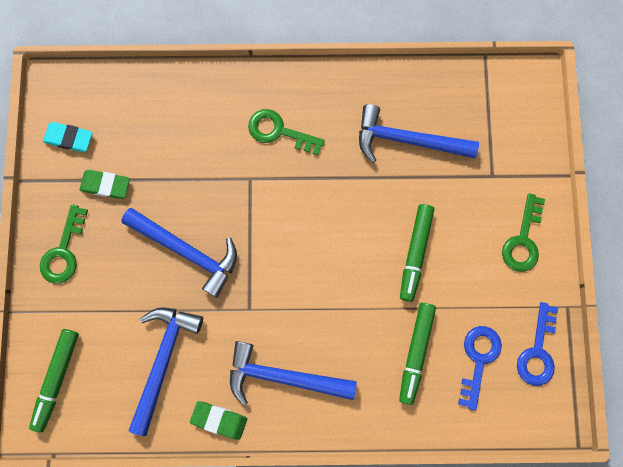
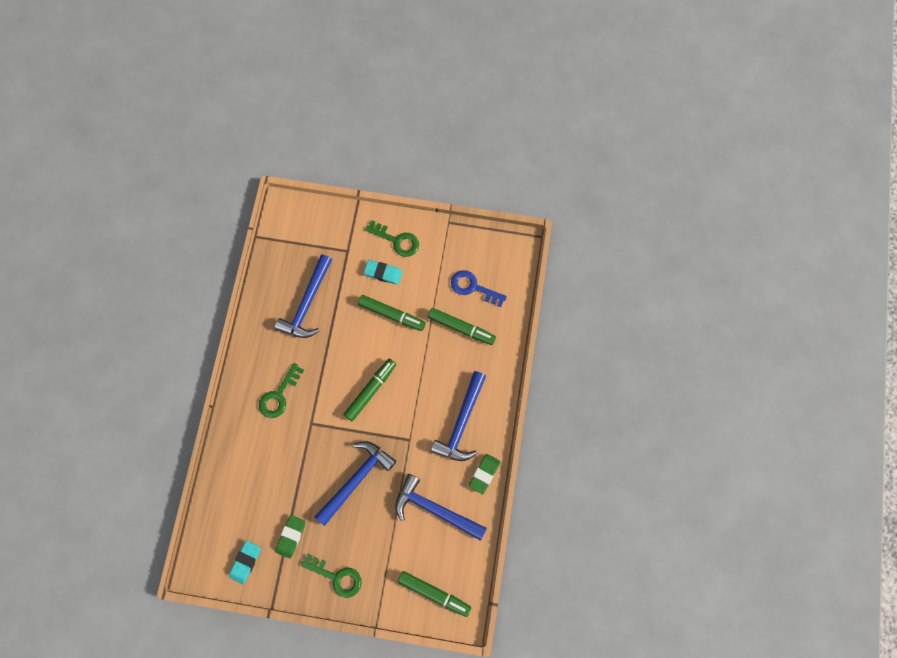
camera: 80 degrees left, 5 degrees down
blue key [517,302,558,386] -> none
none -> green marker [343,359,396,421]
none -> turquoise eraser [364,260,403,285]

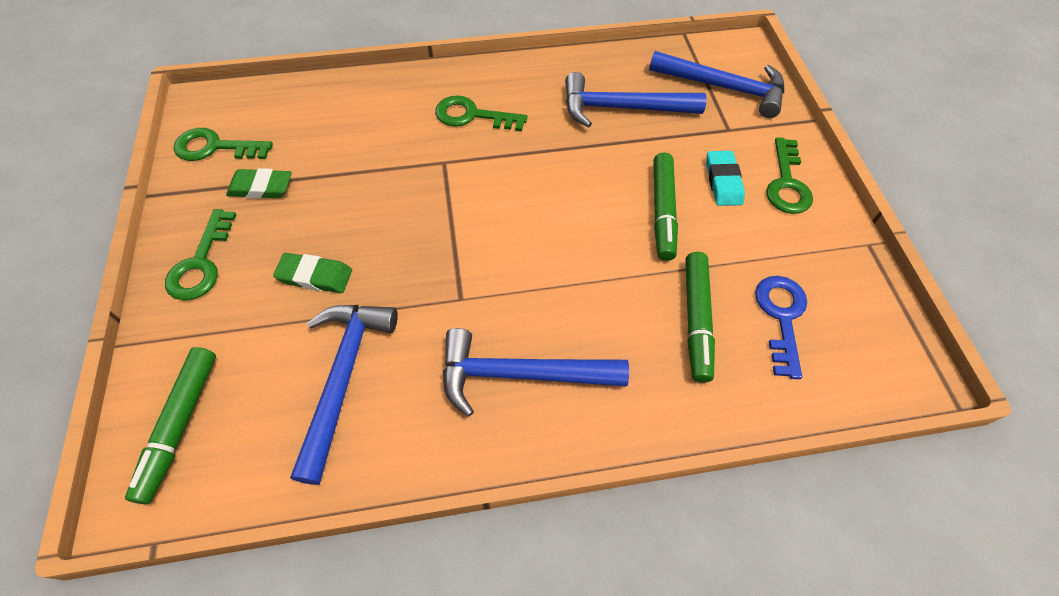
camera: 70 degrees right, 15 degrees down
turquoise eraser [229,540,261,584] -> green key [173,128,273,161]
blue hammer [315,441,396,526] -> blue hammer moved to [649,51,784,118]
green marker [343,359,396,421] -> none
green eraser [469,454,500,495] -> green eraser moved to [273,253,352,293]

